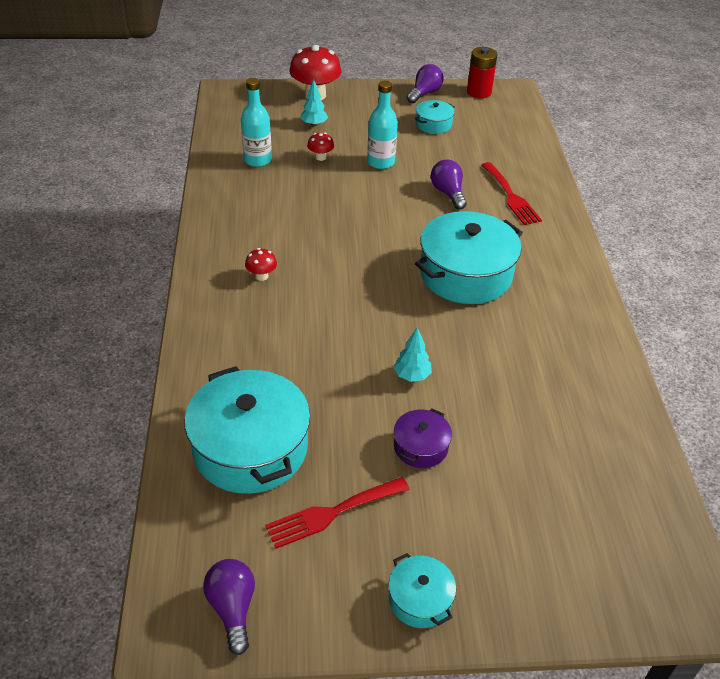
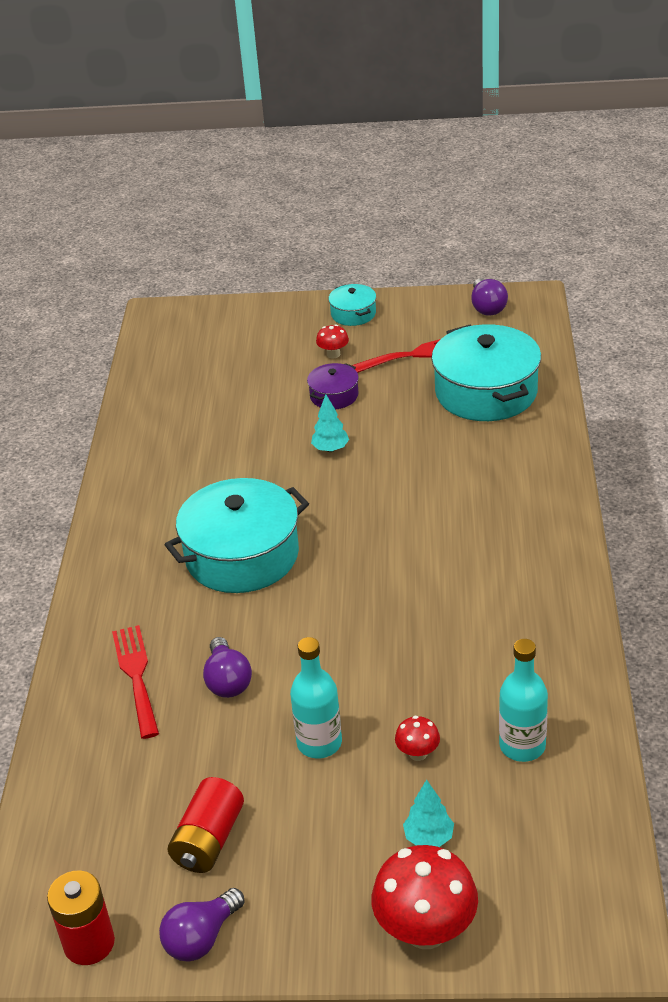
camera: 170 degrees left, 5 degrees down
red mushroom [245,248,277,281] -> red mushroom moved to [316,324,349,358]
turquoise pot [415,100,455,134] -> red battery [168,777,244,873]

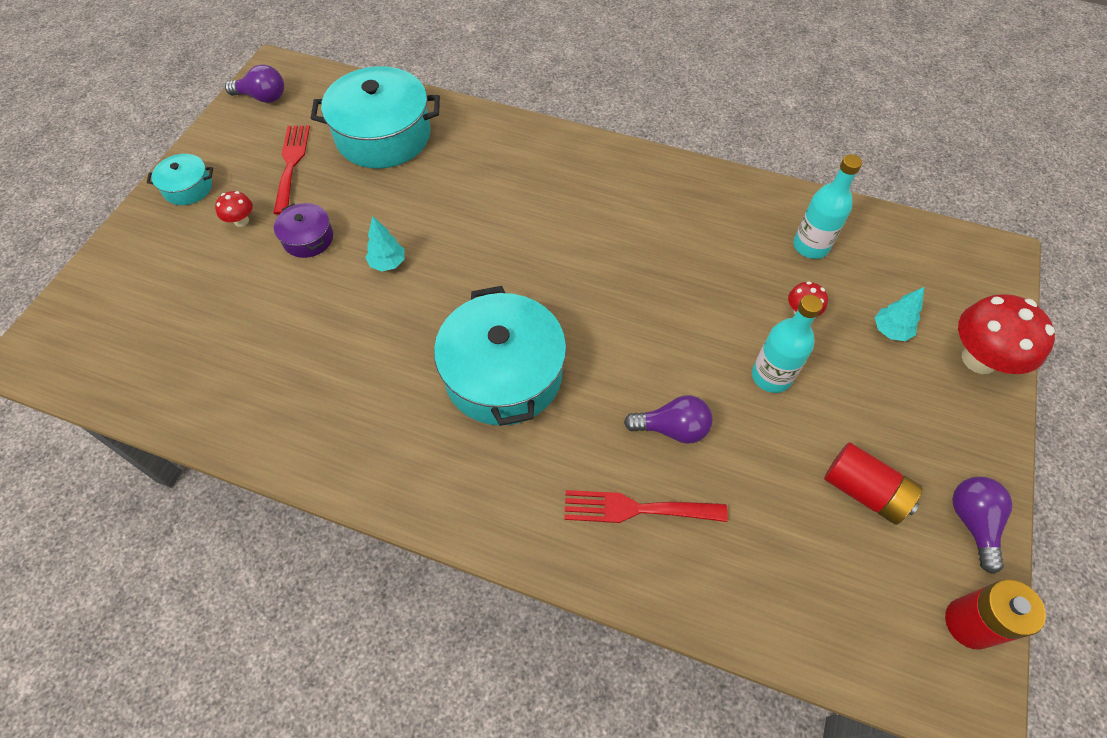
camera: 75 degrees left, 20 degrees up
purple light bulb [159,888,245,962] -> purple light bulb turned 150 degrees counterclockwise [952,477,1012,574]

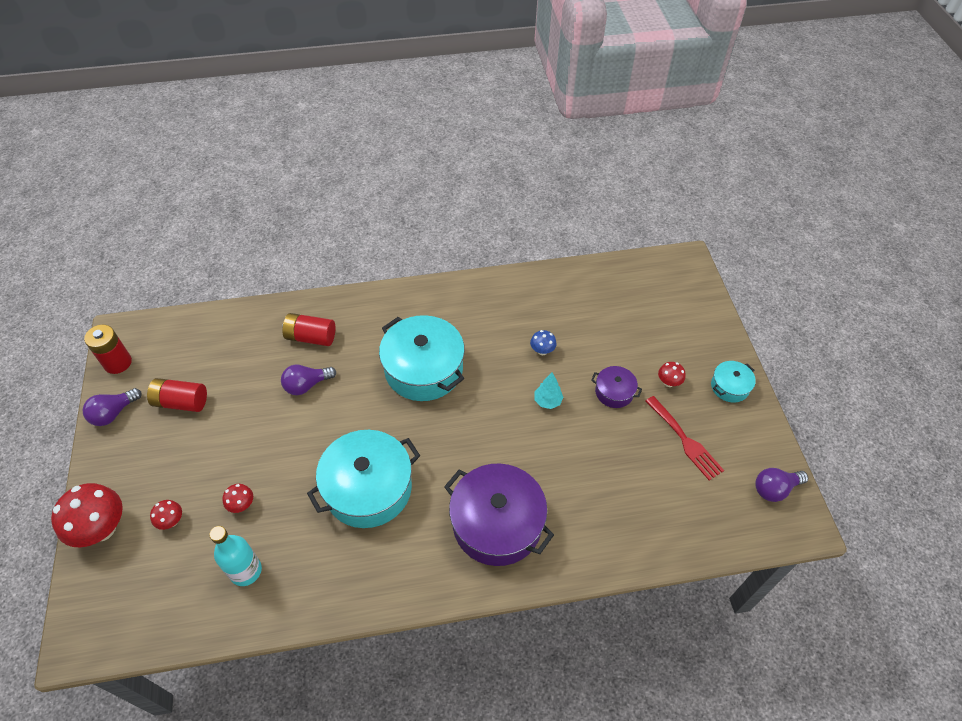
camera: 150 degrees right, 5 degrees down
turquoise pot [311,66,440,169] -> turquoise pot moved to [307,430,420,528]
red fork [564,490,728,523] -> red battery [282,313,335,346]
turquoise bottle [752,295,823,393] -> none
turquoise tree [875,287,924,341] -> red mushroom [150,500,182,530]
purple light bulb [952,477,1012,574] -> purple light bulb turned 75 degrees clockwise [83,388,142,426]
none -> purple pot [444,464,554,566]
none -> blue mushroom [530,330,557,355]

